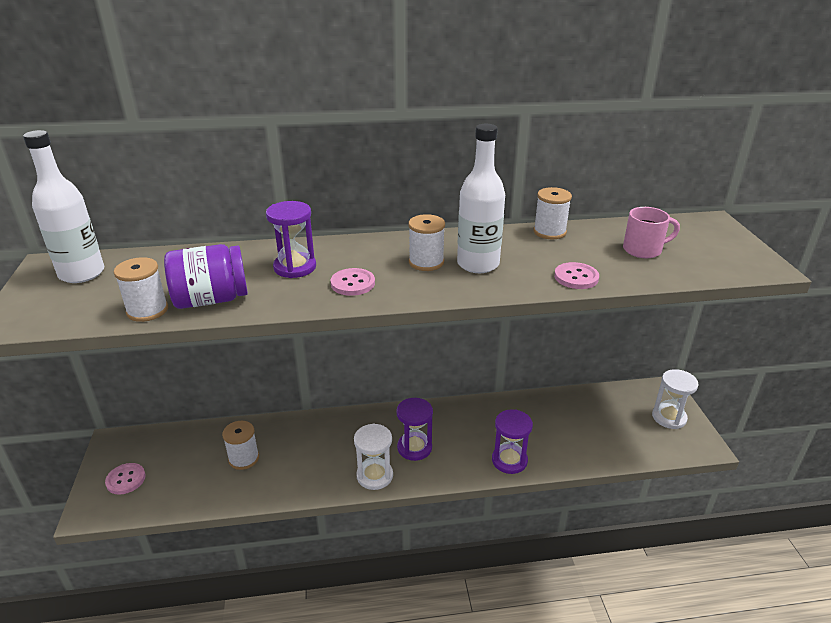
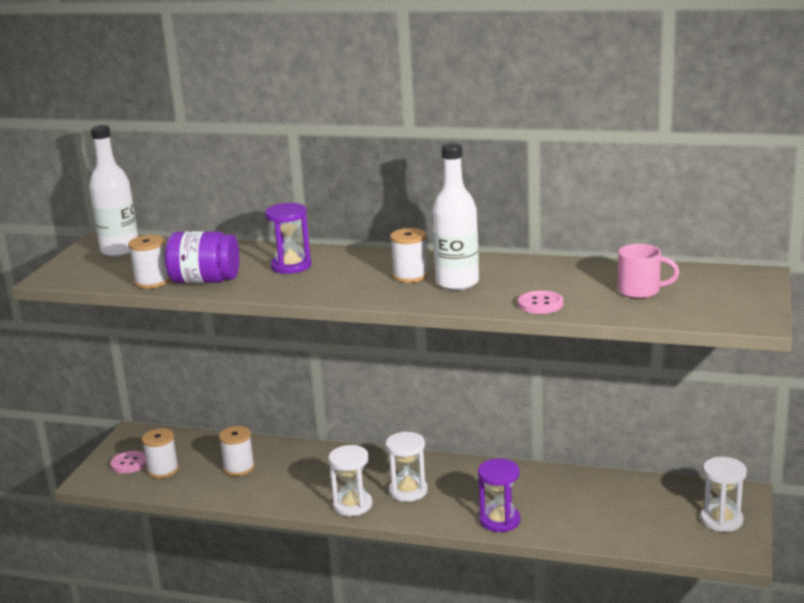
camera: 25 degrees right, 10 degrees down
pink button [330,268,375,296] -> none
purple hourglass [396,398,433,461] -> white hourglass [385,432,428,502]
white spool [533,187,572,239] -> white spool moved to [142,428,179,478]

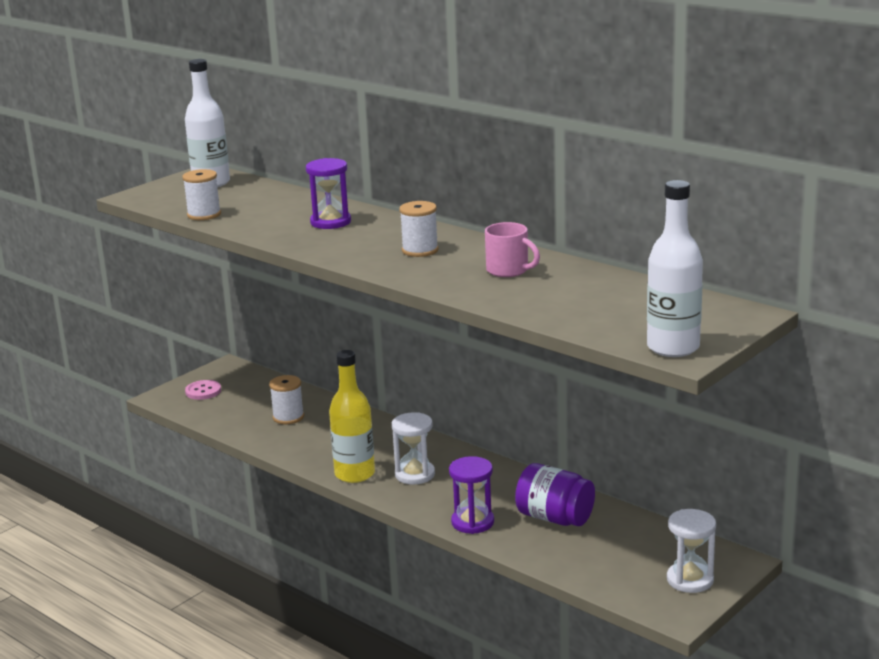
camera: 25 degrees right, 0 degrees up
white spool [142,428,179,478] -> none
purple jar [165,231,239,283] -> purple jar moved to [515,463,595,526]
white hourglass [329,445,372,516] -> yellow bottle [329,350,375,483]
white bottle [432,143,479,290] -> white bottle moved to [647,180,703,357]
pink button [518,290,563,314] -> none
pink mug [618,244,680,298] -> pink mug moved to [485,222,540,277]

